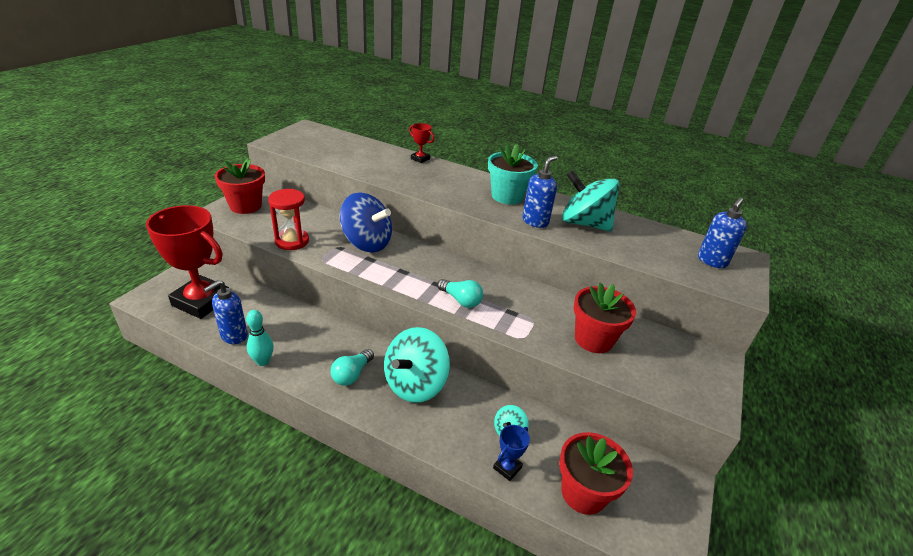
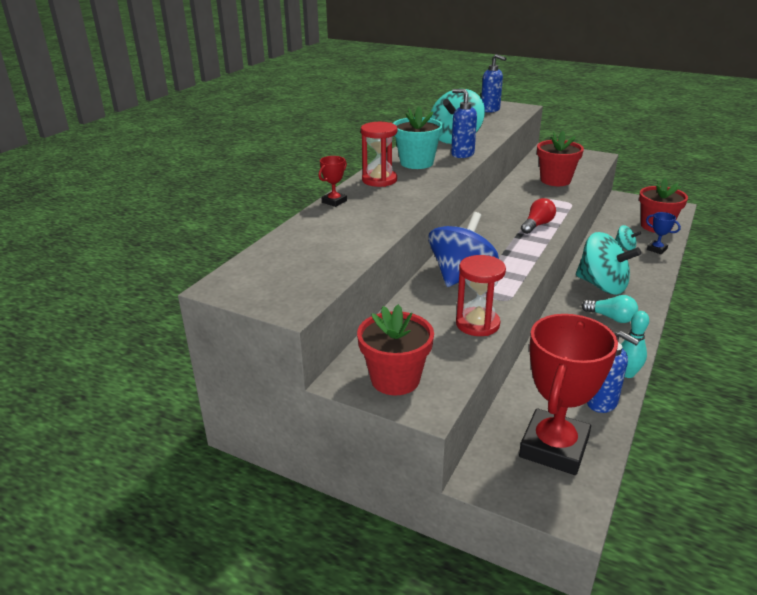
camera: 85 degrees left, 5 degrees down
turquoise light bulb [437,279,483,308] -> red light bulb [521,198,556,234]
none -> red hourglass [361,122,397,187]

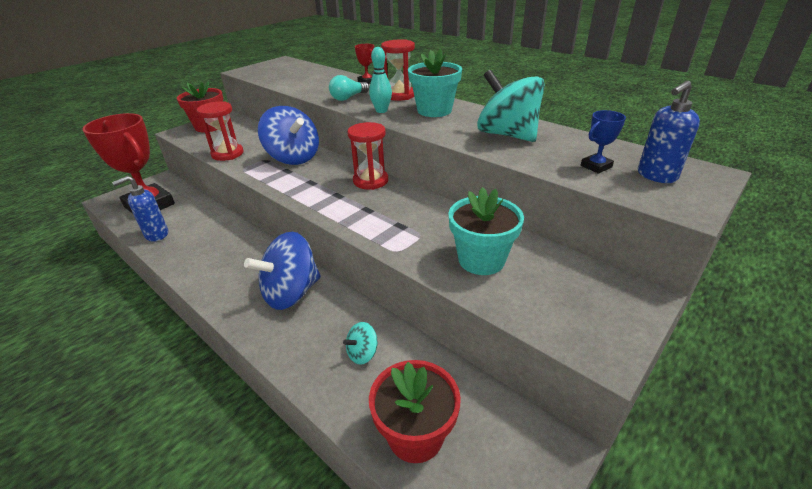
camera: 105 degrees right, 5 degrees up
blue soap dispenser [451,89,477,158] -> none
red light bulb [521,198,556,234] -> none
red flower pot [537,131,584,186] -> turquoise flower pot [448,187,524,275]
turquoise spinning top [576,232,641,295] -> blue spinning top [244,232,321,310]
turquoise light bulb [581,295,638,323] -> turquoise light bulb moved to [329,75,369,101]
turquoise bowling pin [621,311,649,378] -> turquoise bowling pin moved to [369,47,392,113]
blue trophy [646,212,681,254] -> blue trophy moved to [581,110,626,174]
none -> red hourglass [347,122,388,190]

